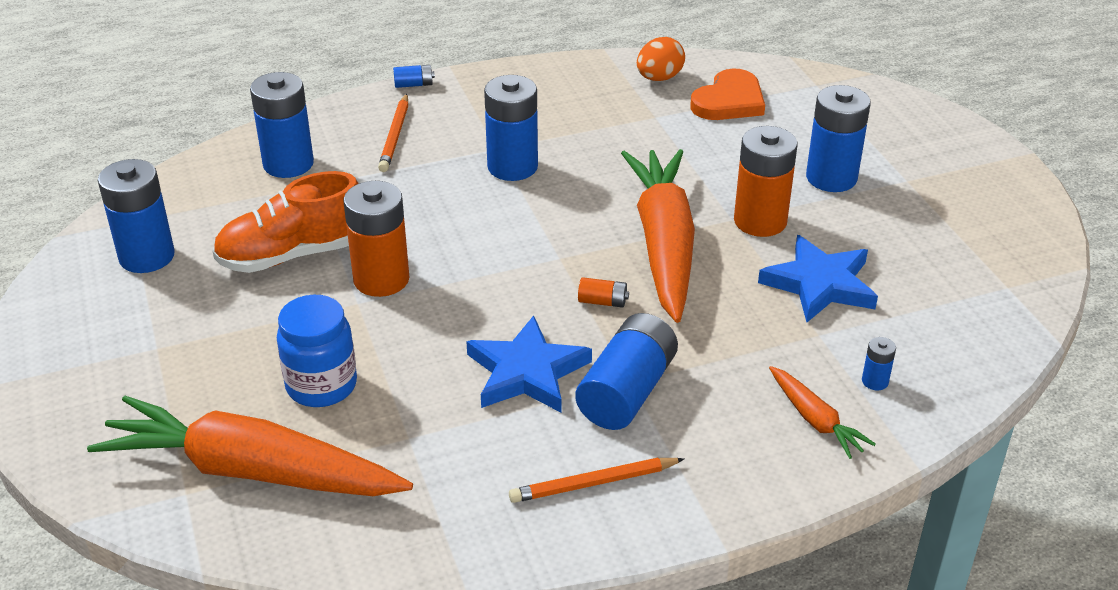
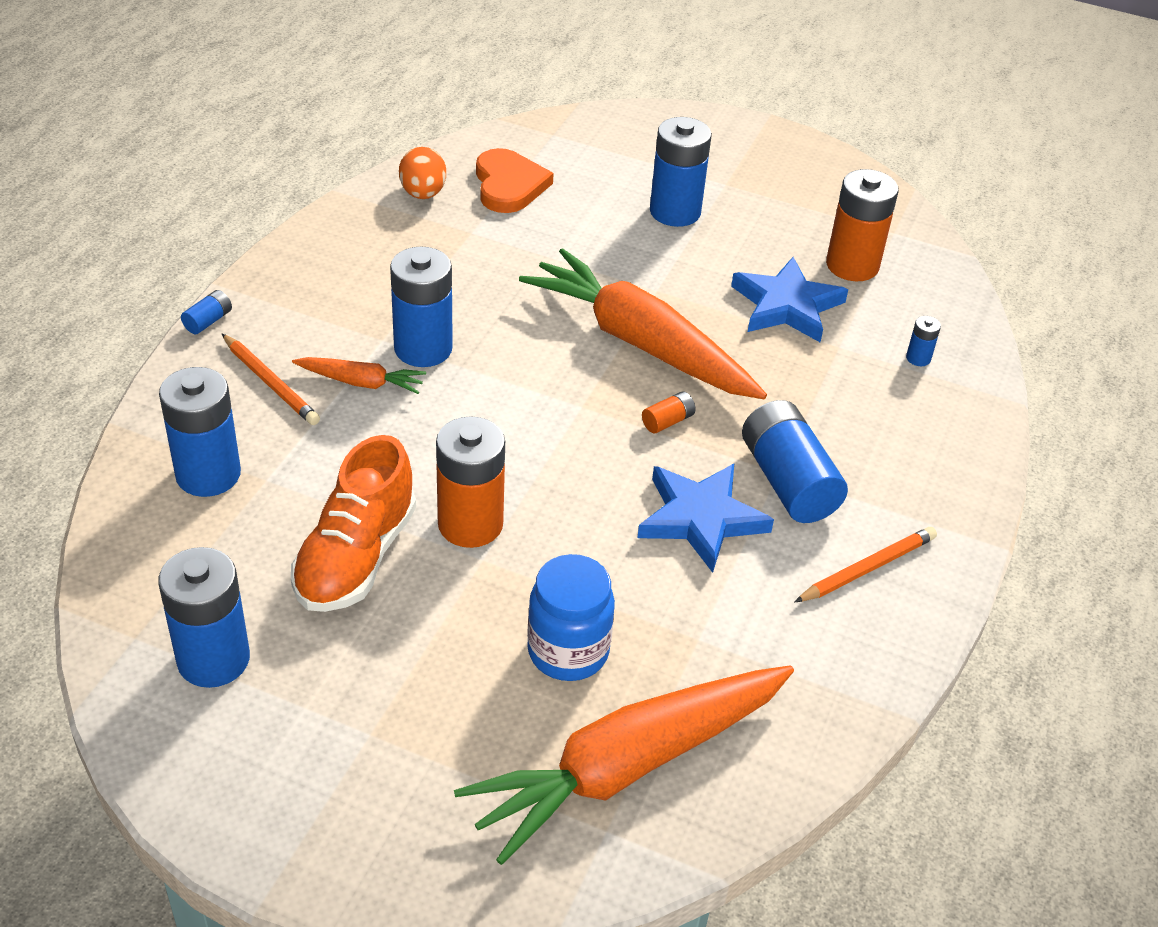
camera: 50 degrees left, 5 degrees up
orange pencil [509,458,684,503] -> orange pencil turned 150 degrees counterclockwise [795,527,937,602]
orange battery [734,126,798,237] -> orange battery moved to [826,169,899,281]
orange carrot [769,366,876,459] -> orange carrot moved to [292,357,426,394]

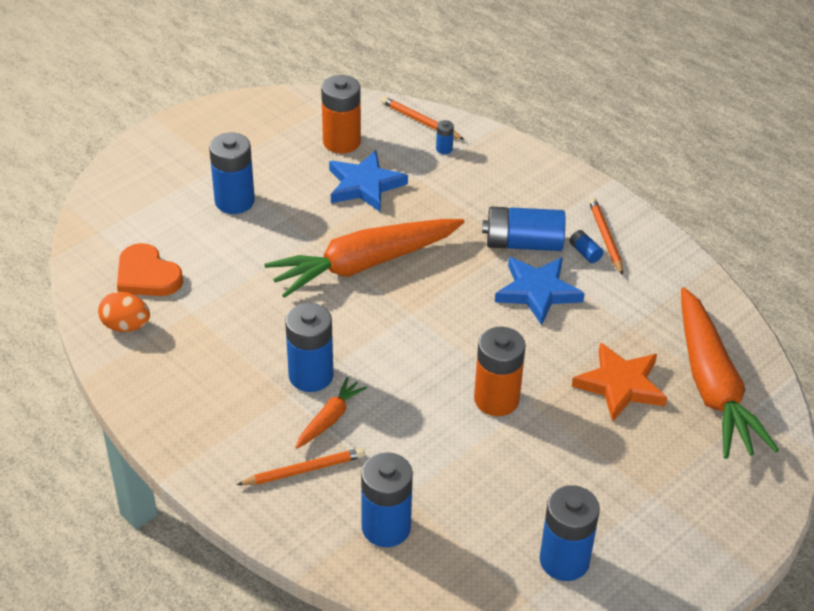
camera: 65 degrees left, 0 degrees up
blue battery [181,290,232,334] -> blue battery moved to [569,230,603,263]
orange shoe [291,435,416,612] -> none
orange heart [476,148,554,213] -> orange heart turned 150 degrees counterclockwise [117,243,183,296]
blue jar [527,554,615,681] -> orange star [572,342,667,422]
orange battery [642,391,696,433] -> none
none -> orange pencil [381,96,465,140]

